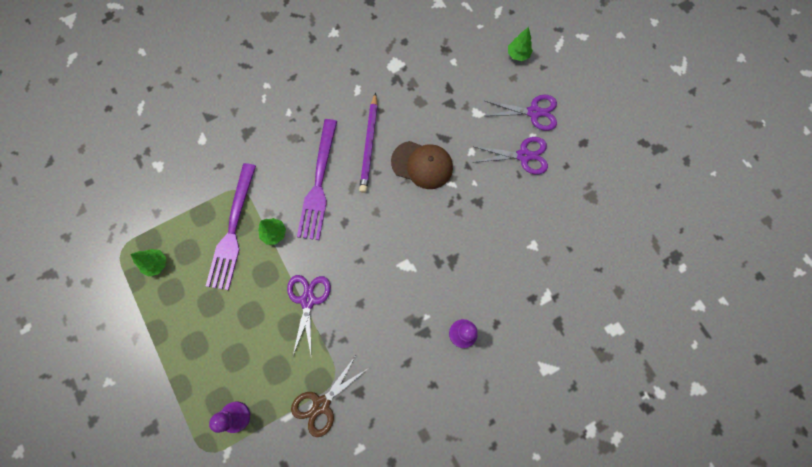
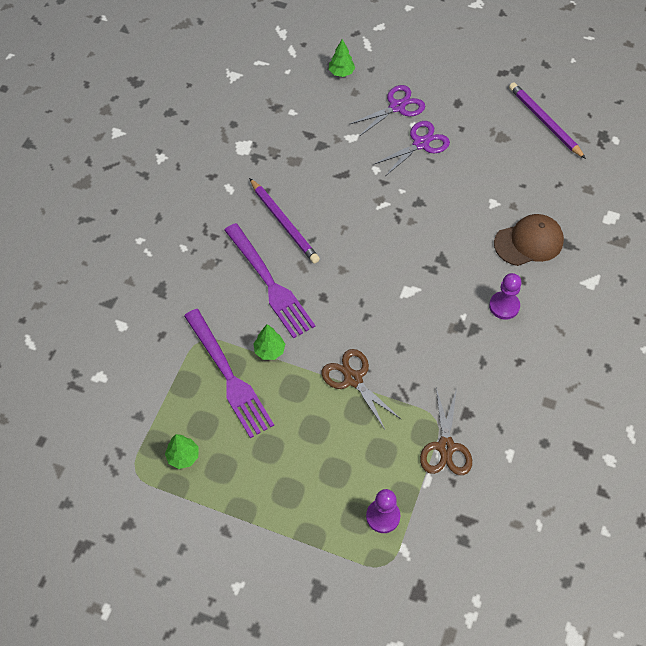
camera: 40 degrees left, 15 degrees down
purple scissors [287,275,331,355] -> brown scissors [321,349,402,430]
brown cap [391,141,453,189] -> brown cap moved to [494,214,564,266]
none -> purple pencil [509,82,586,159]

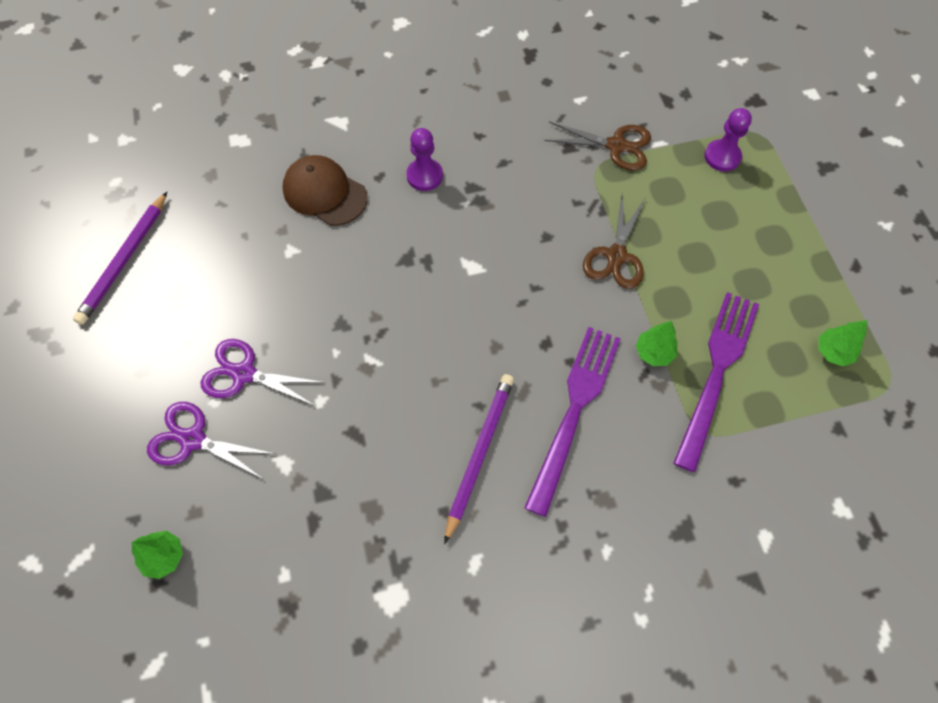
camera: 125 degrees left, 5 degrees up
brown scissors [420,388,472,475] -> brown scissors turned 45 degrees clockwise [544,122,651,171]

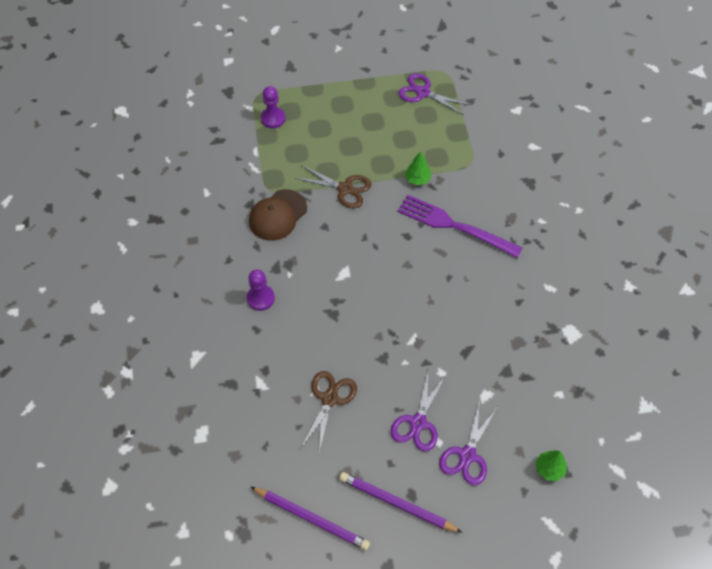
camera: 85 degrees left, 5 degrees down
brown cap [283,155,367,226] -> brown cap moved to [249,189,307,241]
purple pencil [444,374,514,544] -> purple pencil moved to [339,472,462,533]
brown scissors [544,122,651,171] -> brown scissors moved to [300,371,357,453]
purple fork [674,292,759,472] -> none
green tree [819,320,868,366] -> purple scissors [398,73,470,115]

